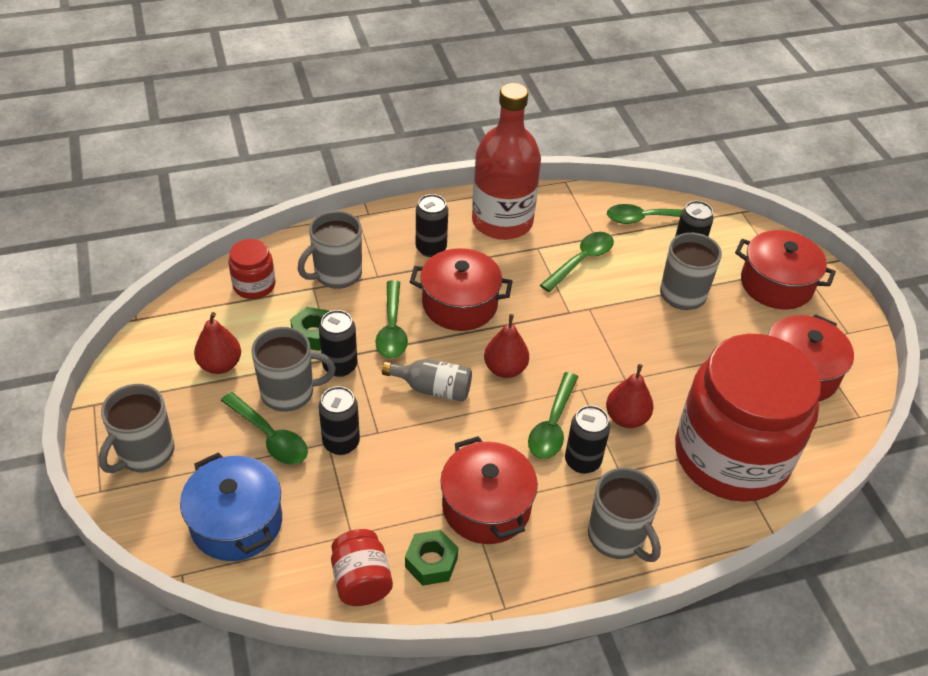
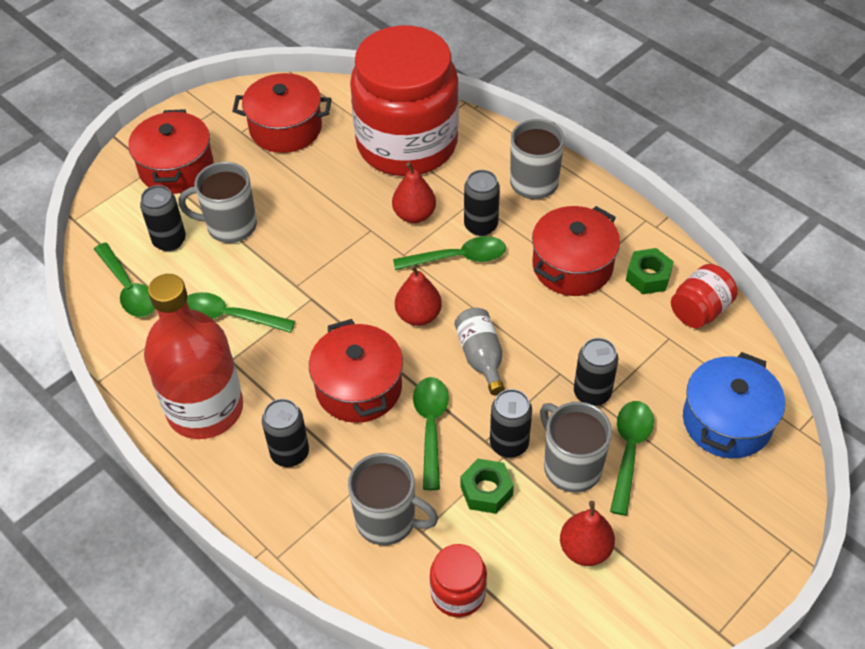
camera: 115 degrees left, 5 degrees up
grey mug [98,384,175,473] -> none
green spoon [375,280,408,359] -> green spoon turned 60 degrees counterclockwise [413,377,449,490]

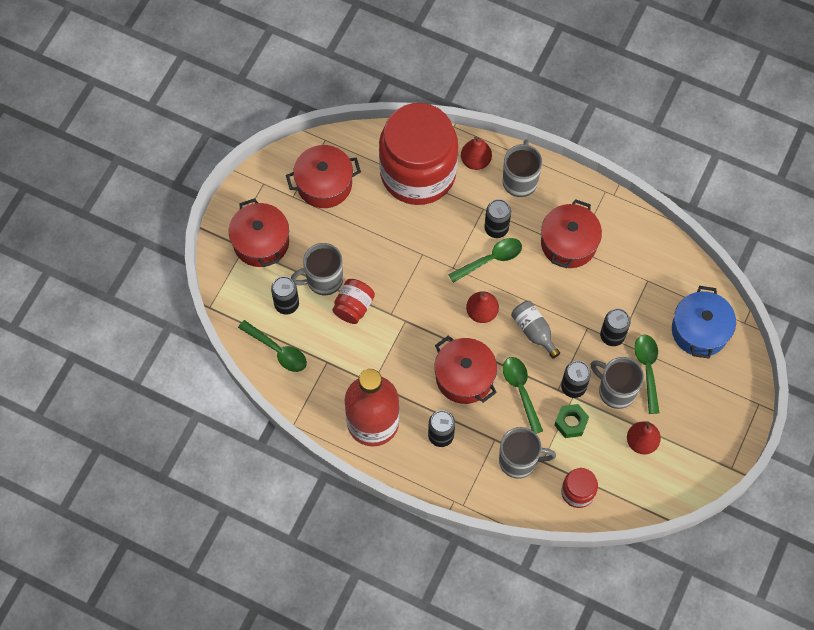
camera: 20 degrees left, 15 degrees up
green spoon [187,292,295,333] -> none
red pear [392,162,436,223] -> red pear moved to [461,136,492,170]
green nut [626,248,674,294] -> none
red jar [671,264,738,328] -> red jar moved to [332,279,375,324]

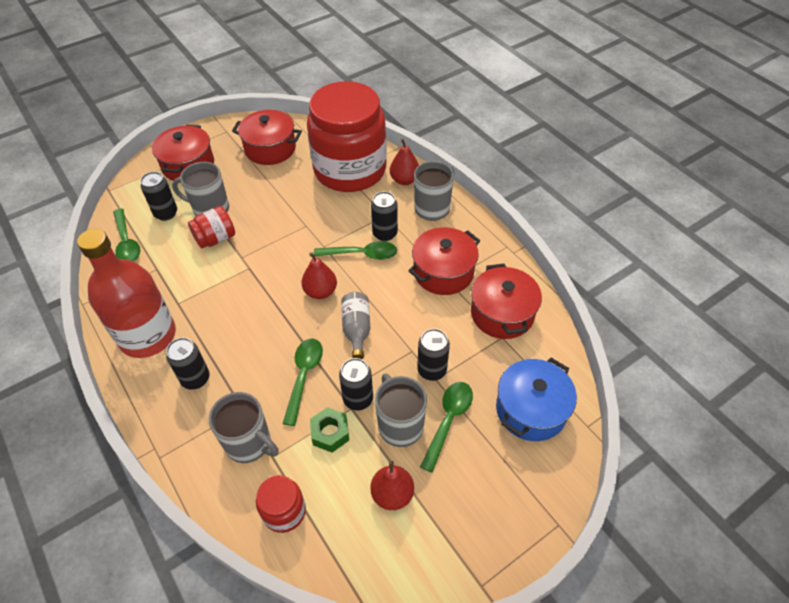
camera: 30 degrees right, 15 degrees down
red pot [434,335,497,404] -> red pot moved to [471,263,542,339]

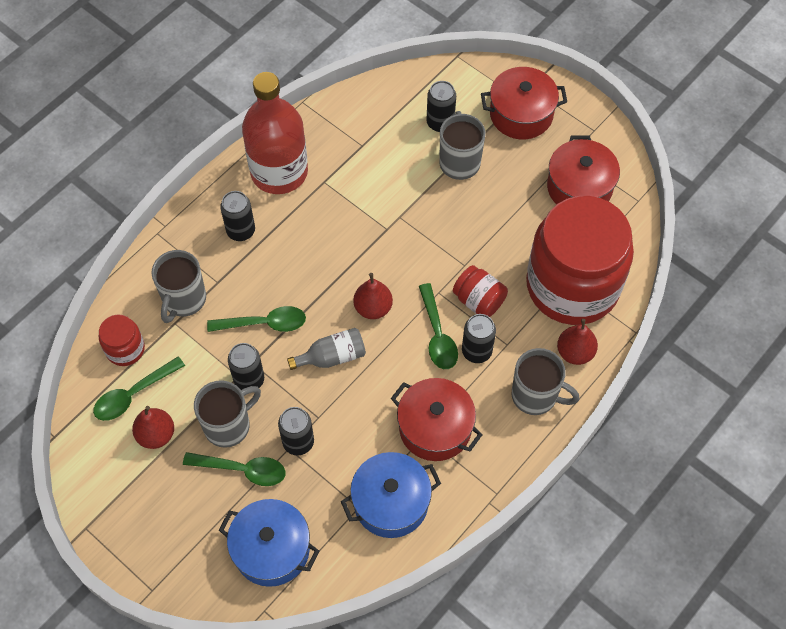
camera: 75 degrees right, 10 degrees up
green spoon [113,208,140,261] -> green spoon moved to [93,357,185,421]
red jar [188,206,235,248] -> red jar moved to [453,265,508,317]
green nut [310,407,349,453] -> none
red pot [471,263,542,339] -> blue pot [341,452,441,538]

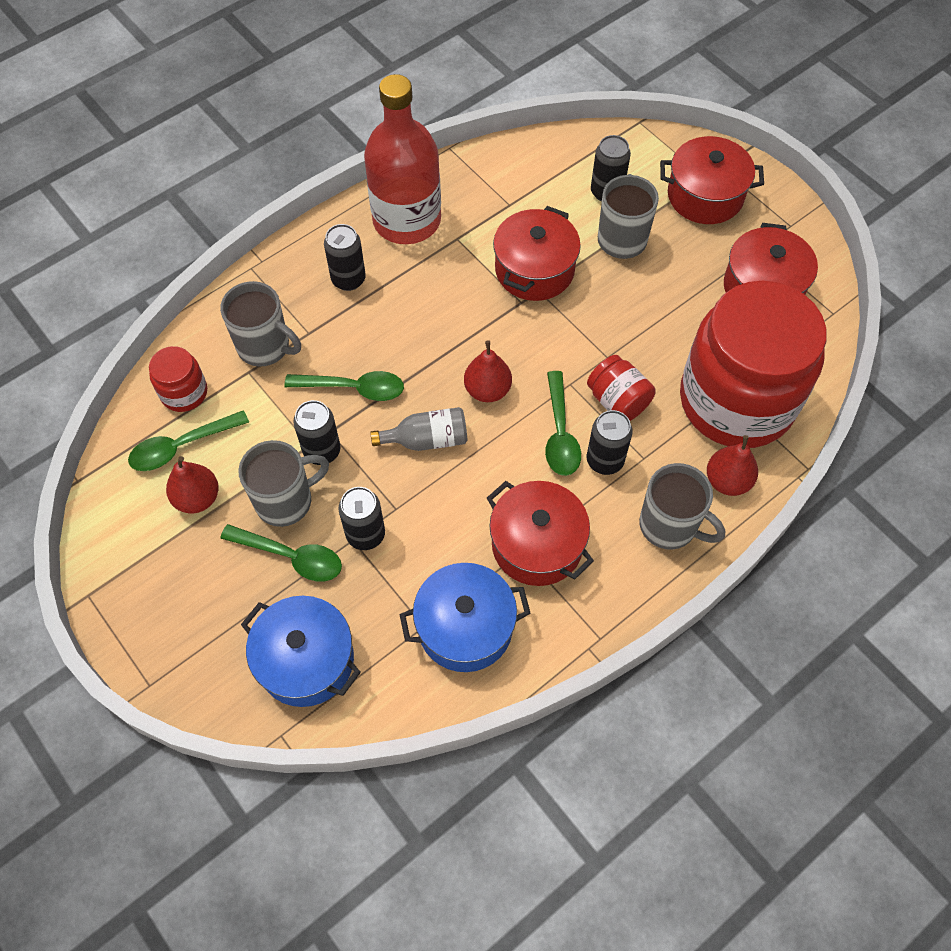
camera: 10 degrees right, 0 degrees up
grey mug [151,250,206,323] -> grey mug turned 90 degrees counterclockwise [220,281,301,367]
none -> red pot [493,206,581,301]

